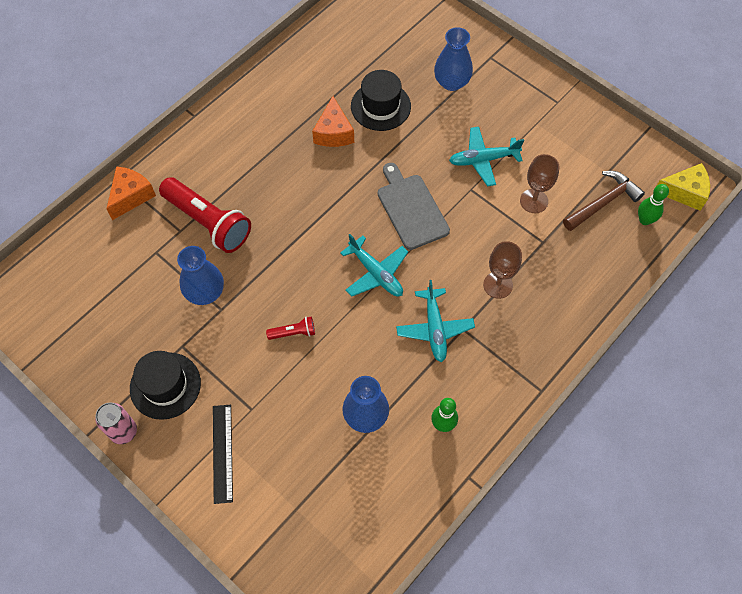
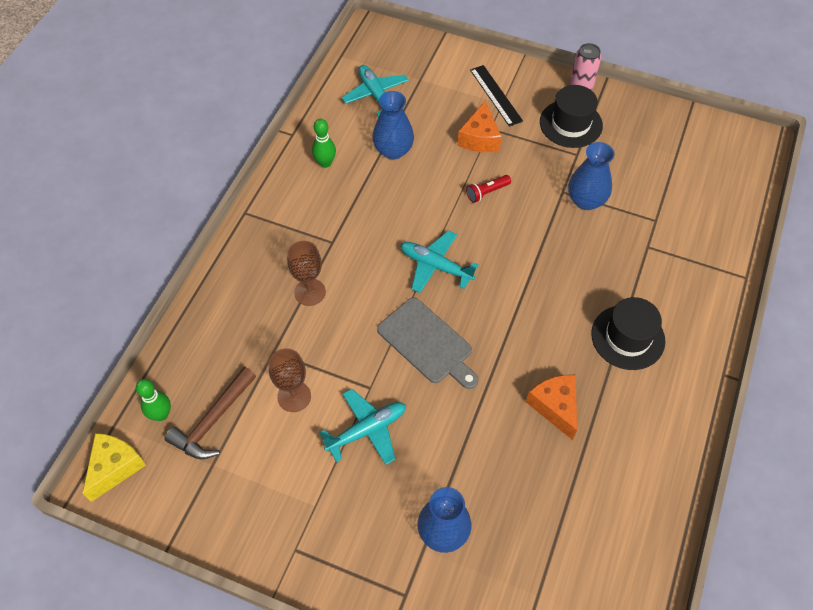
camera: 160 degrees right, 5 degrees down
orange cheese [106,166,156,220] -> orange cheese moved to [457,101,502,152]
red flashlight [159,177,251,253] -> none
black hat [351,70,411,131] -> black hat moved to [591,297,665,370]
turquoise plane [396,280,475,362] -> turquoise plane moved to [342,65,409,117]
yellow cheese [657,163,710,211] -> yellow cheese turned 135 degrees clockwise [83,433,146,502]

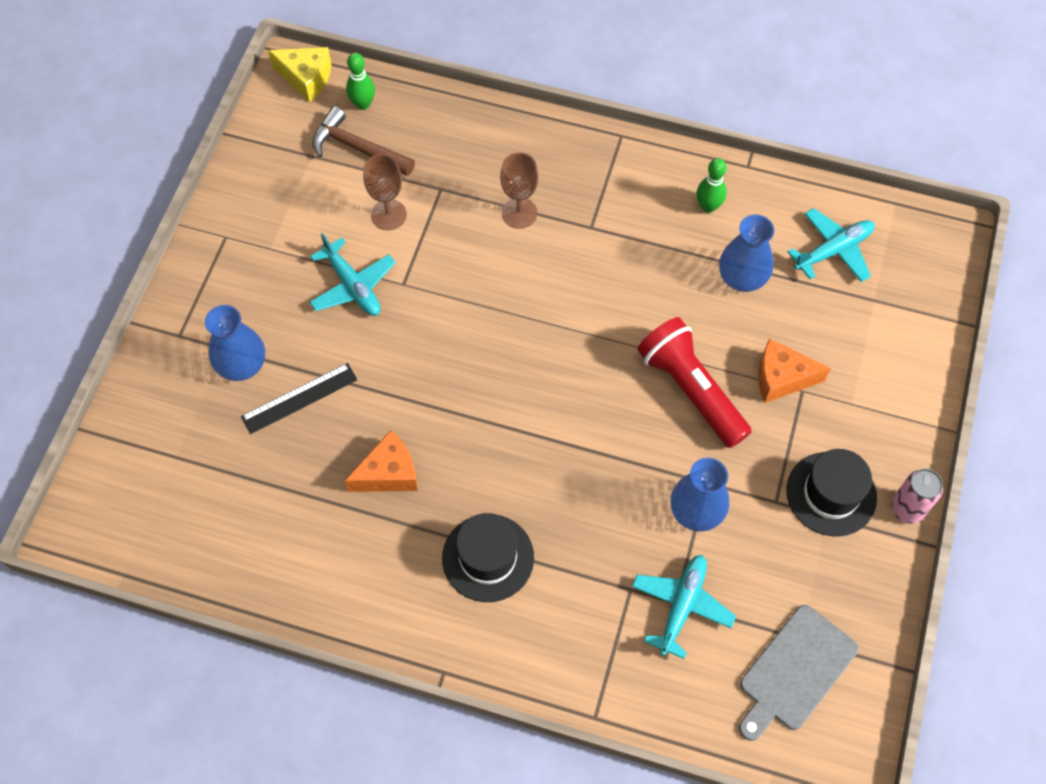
camera: 85 degrees right, 5 degrees up
grey cutting board [377,298,479,389] -> grey cutting board moved to [739,605,858,741]
turquoise plane [401,230,479,293] -> turquoise plane moved to [632,555,736,659]
red flashlight [466,175,511,203] -> red flashlight [637,317,752,448], size x2.26
black ruler [470,65,523,127] -> black ruler moved to [241,363,357,434]

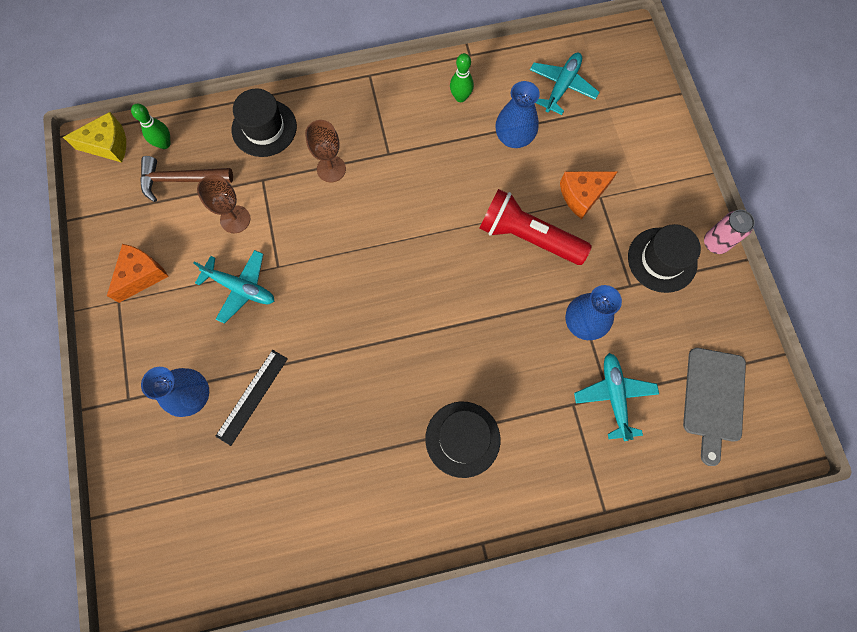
camera: 30 degrees left, 10 degrees up
orange cheese [345,430,418,492] -> orange cheese moved to [107,244,169,303]
none -> black hat [232,89,297,157]

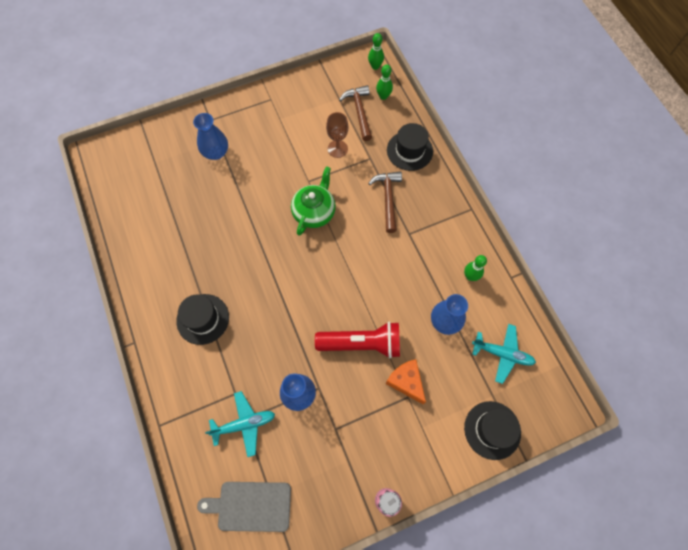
camera: 80 degrees right, 5 degrees down
yellow cheese [63,112,126,162] -> green bowling pin [368,33,384,70]
orange cheese [107,244,169,303] -> none
turquoise plane [193,250,274,324] -> none
black ruler [215,350,288,446] -> none
brown goblet [305,120,346,182] -> brown hammer [368,172,402,233]
red flashlight [479,189,592,265] -> red flashlight turned 75 degrees clockwise [315,322,400,358]
black hat [628,224,701,293] -> black hat moved to [464,401,521,460]
none -> green teapot [291,166,336,236]

